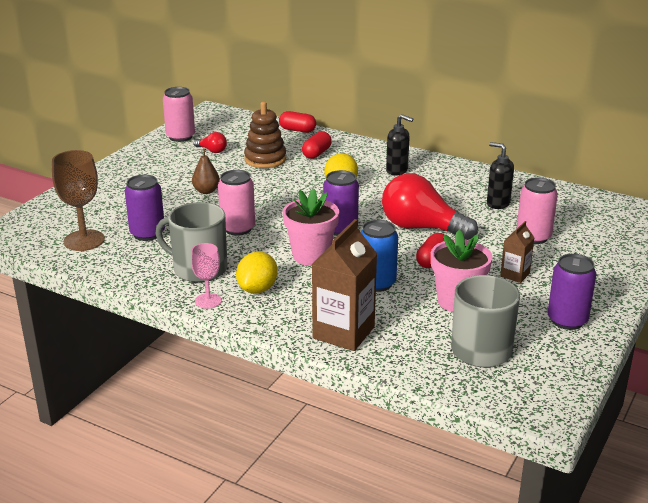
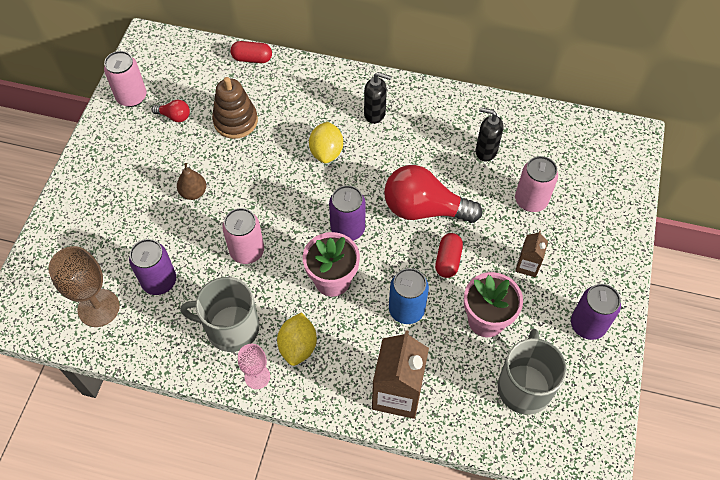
camera: 15 degrees left, 30 degrees up
red capsule [302,131,332,159] -> none

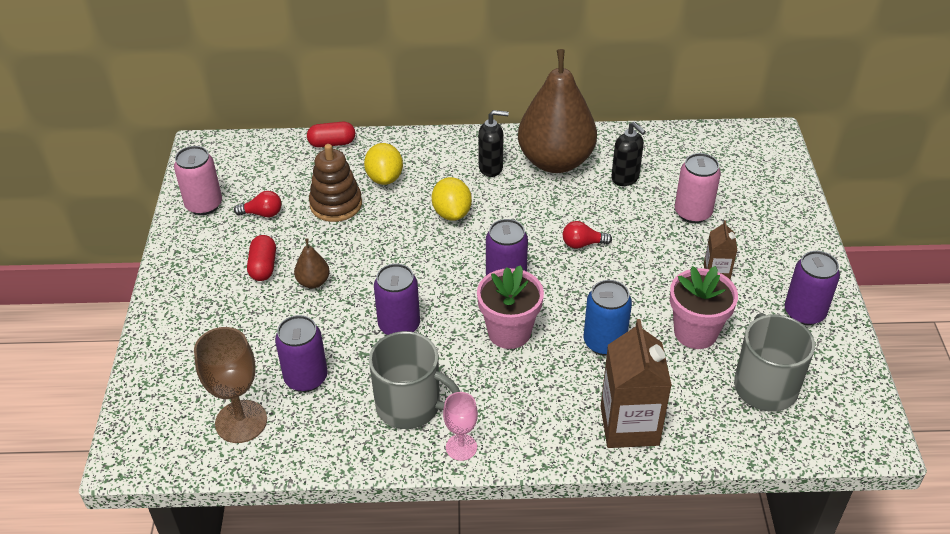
camera: 15 degrees left, 15 degrees down
grey mug [180,277,259,352] -> grey mug turned 150 degrees counterclockwise [369,331,460,429]
pink can [222,208,264,264] -> purple can [374,264,420,335]
yellow lemon [277,312,317,366] -> yellow lemon moved to [364,143,403,185]
red light bulb [384,165,482,223] -> red light bulb [563,221,612,249], size x0.44
red capsule [435,233,463,278] -> red capsule moved to [247,235,276,281]
black soap dispenser [475,107,503,162] -> black soap dispenser turned 135 degrees counterclockwise [611,122,646,186]
none -> brown pear [518,49,597,173]

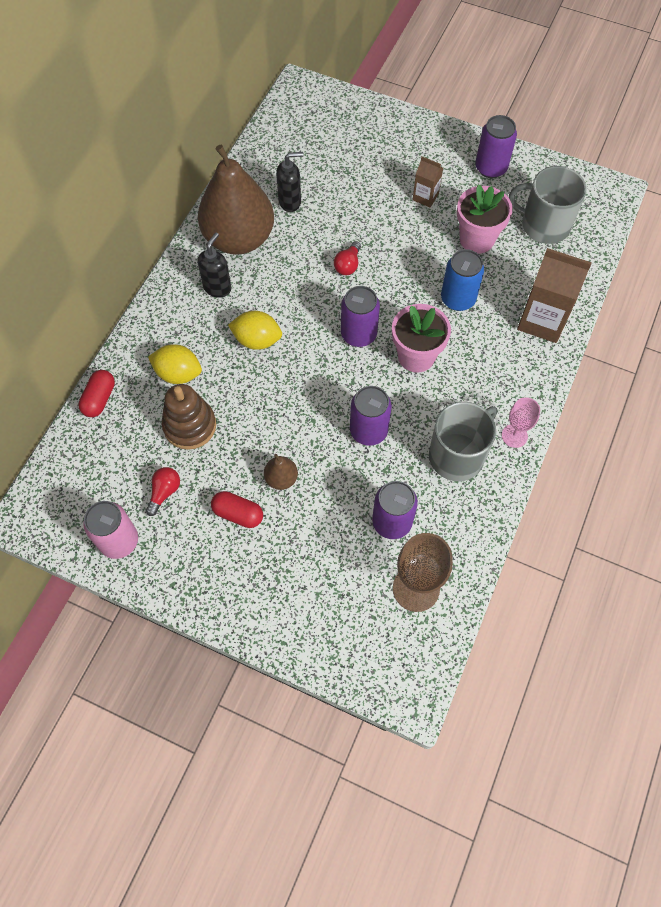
camera: 65 degrees left, 20 degrees up
pink can [675,153,721,223] -> none

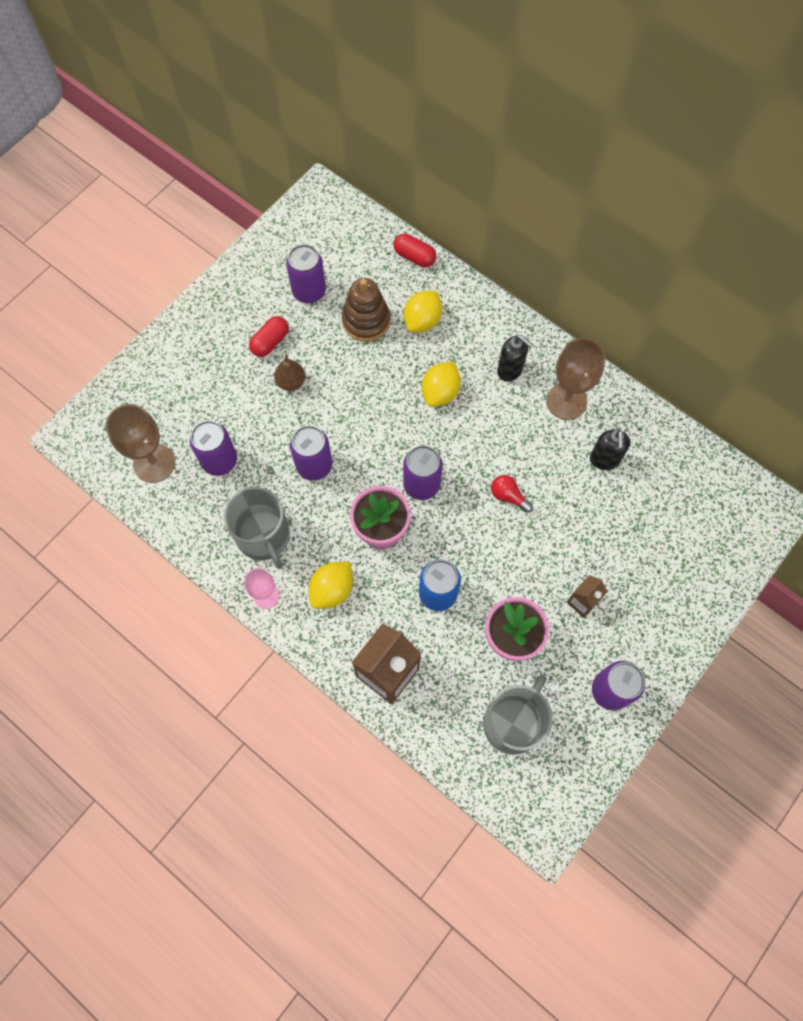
camera: 105 degrees right, 5 degrees up
pink can [83,501,138,559] -> none
red light bulb [146,467,180,516] -> purple can [286,244,326,303]
brown pear [198,145,274,255] -> brown goblet [546,338,605,420]
none -> yellow lemon [309,562,353,609]

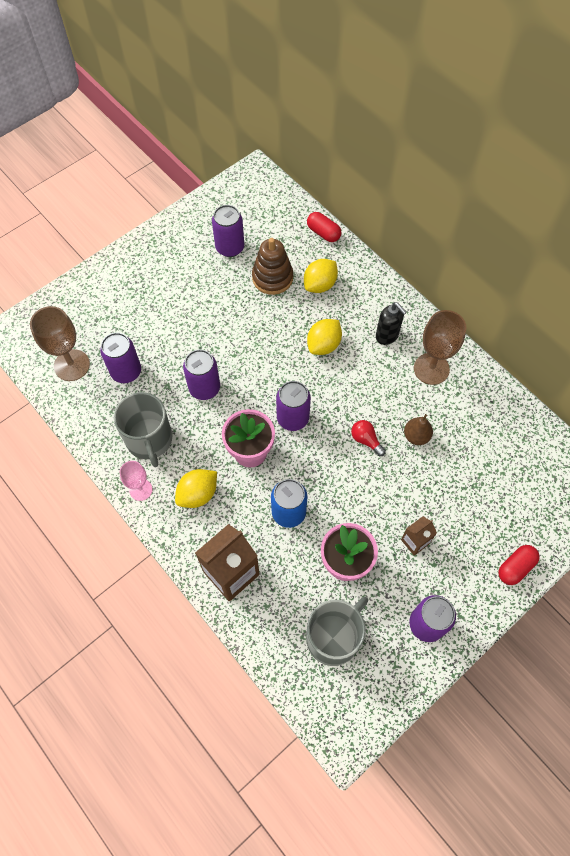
camera: 10 degrees right, 5 degrees down
red capsule [249,316,289,357] -> red capsule moved to [498,545,540,585]
brown pear [274,354,305,391] -> brown pear moved to [404,414,433,445]
black soap dispenser [590,429,631,470] -> none

